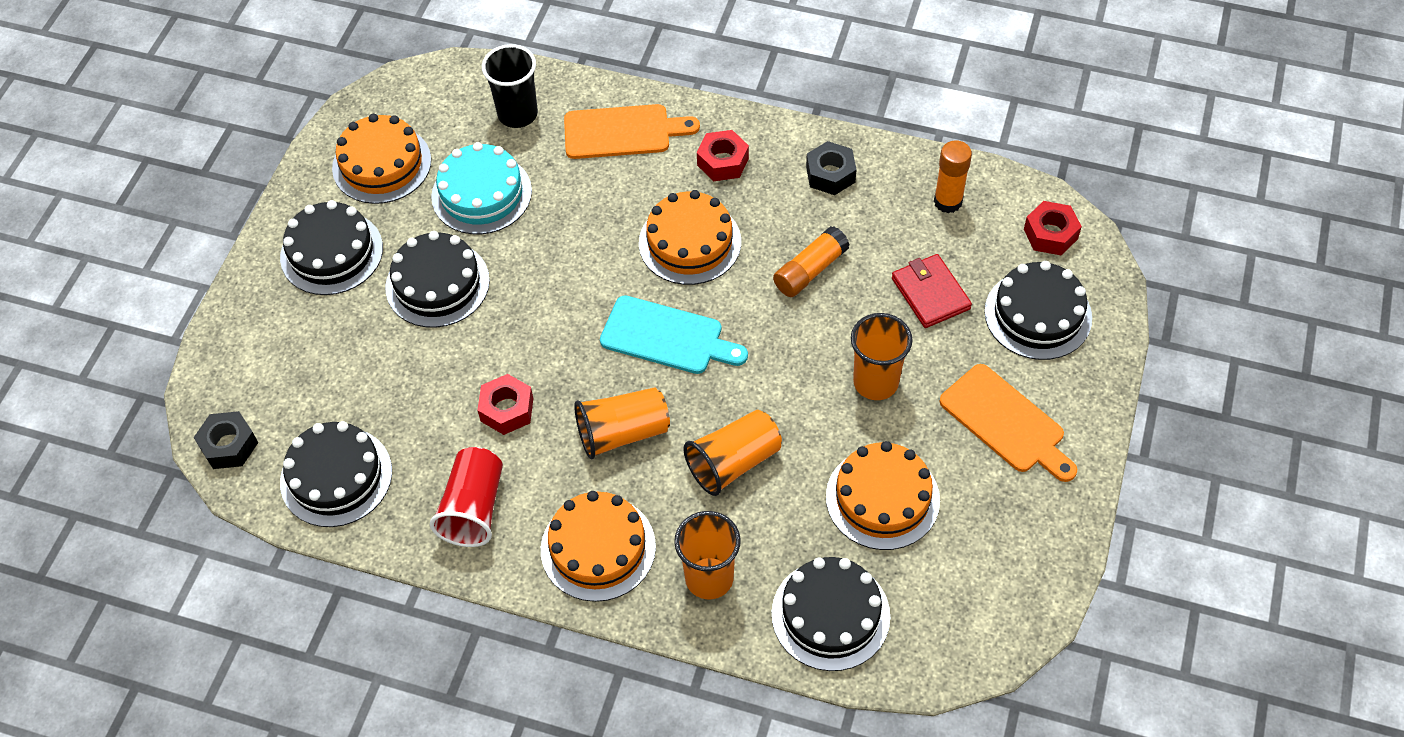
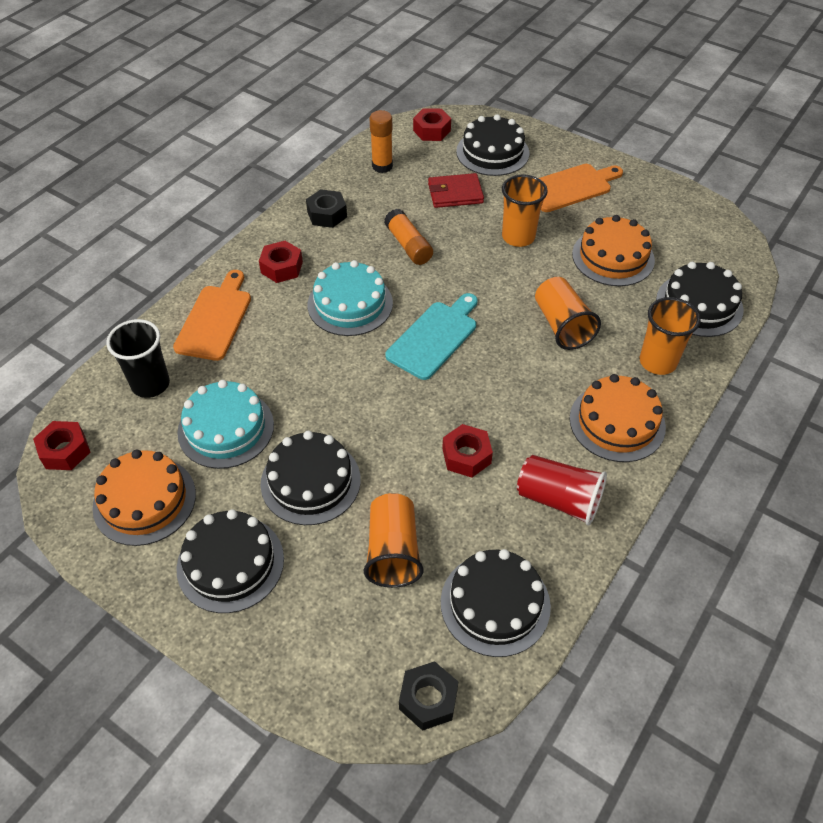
camera: 75 degrees left, 5 degrees down
orange cup [574,387,670,459] -> orange cup moved to [364,493,424,588]
orange cake [639,190,741,285] -> turquoise cake [308,260,393,336]
none -> red nut [33,421,90,470]

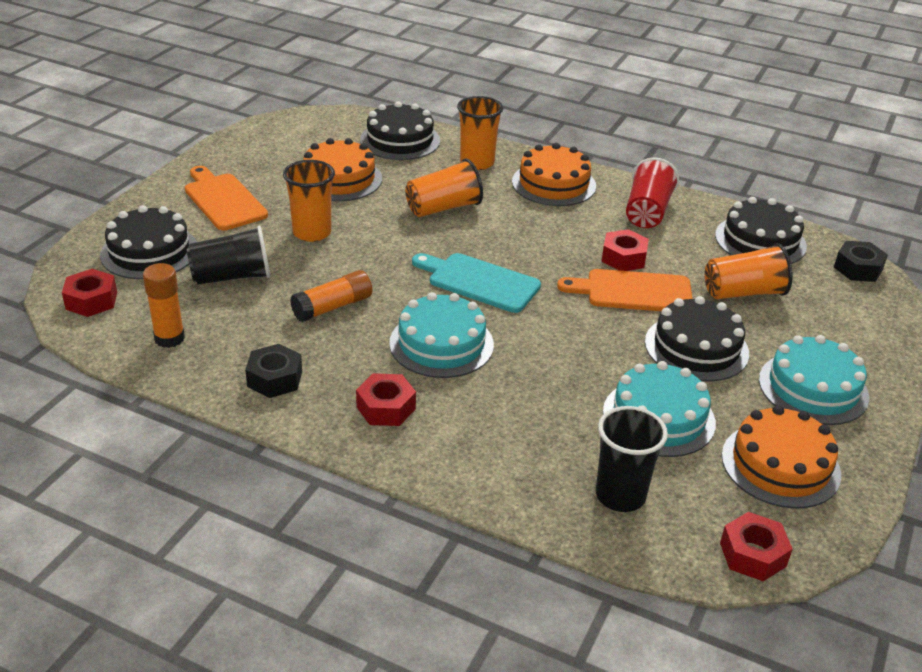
camera: 100 degrees left, 15 degrees down
orange cutting board [173,270,251,361] -> orange cutting board moved to [557,269,693,311]
black cake [176,509,284,613] -> turquoise cake [759,335,869,425]
red wallet [428,173,484,208] -> black cup [187,225,271,285]

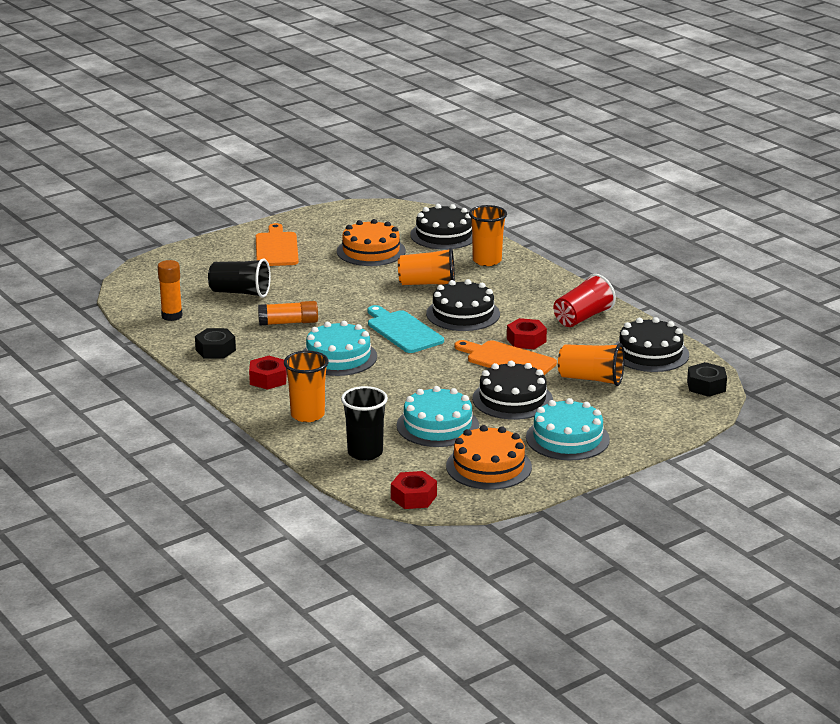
camera: 30 degrees right, 10 degrees down
red nut [62,269,117,317] -> none
black cake [100,205,197,279] -> black cake moved to [426,279,500,331]
orange cup [283,160,335,242] -> orange cup moved to [284,351,329,422]
orange cake [512,143,596,206] -> none

